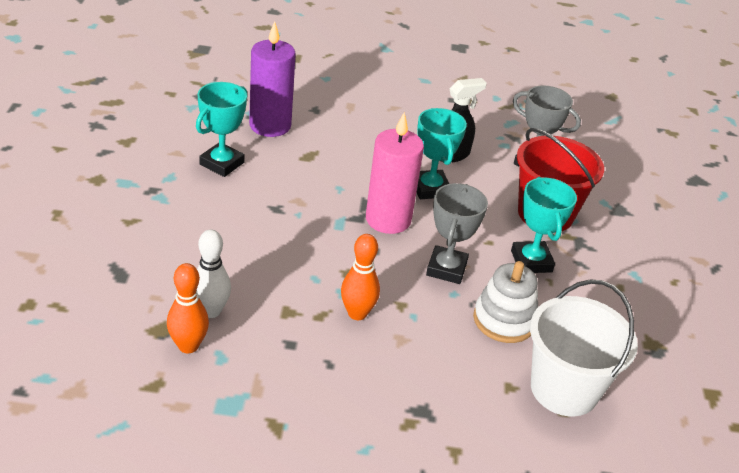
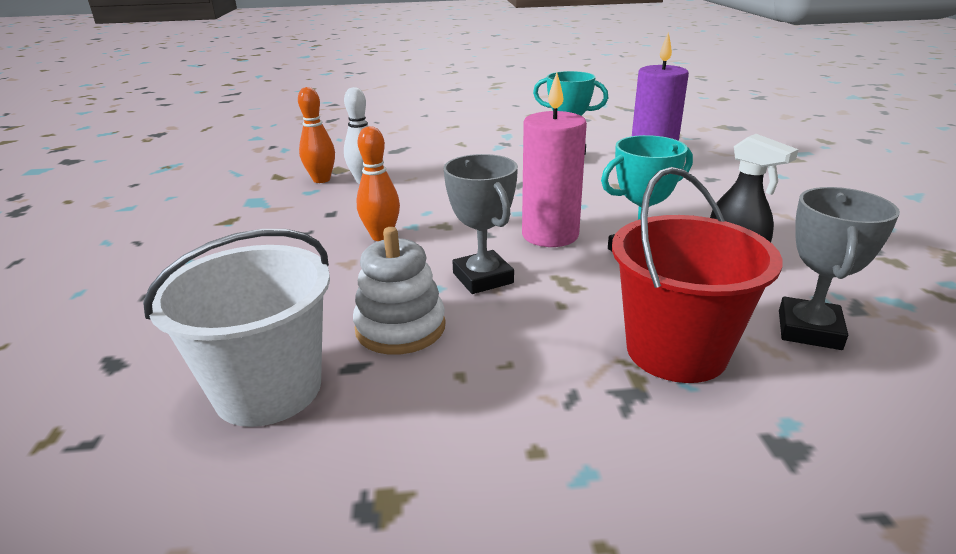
camera: 85 degrees right, 10 degrees down
grey trophy [426,183,488,284] -> grey trophy turned 60 degrees clockwise [443,154,518,294]
turquoise trophy [511,177,577,273] -> none

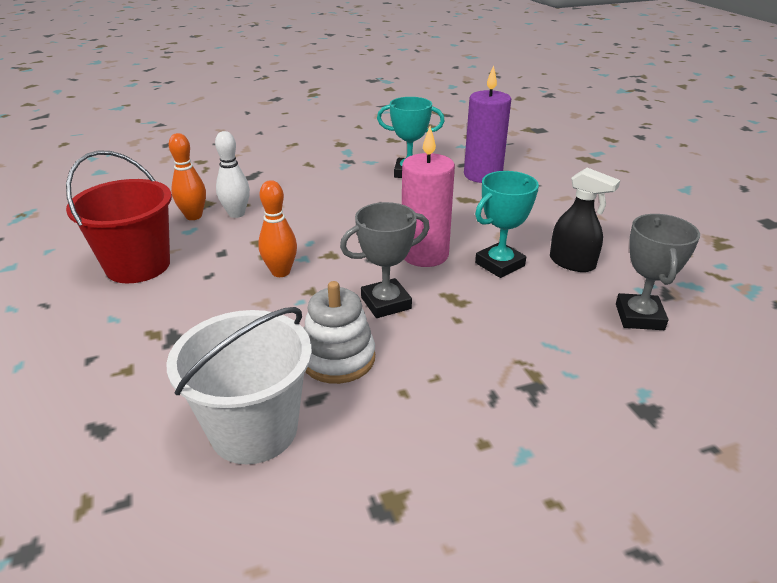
camera: 15 degrees left, 5 degrees up
grey trophy [443,154,518,294] -> grey trophy turned 75 degrees counterclockwise [340,202,430,318]
red bucket [612,167,783,383] -> red bucket moved to [66,150,172,283]

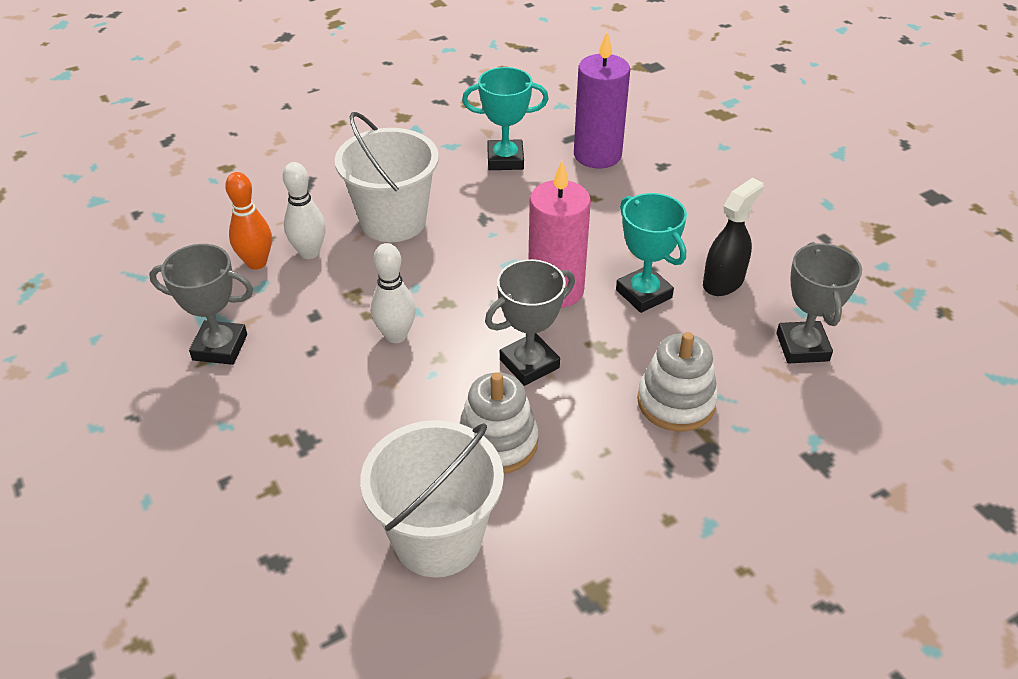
camera: 10 degrees left, 10 degrees up
red bucket [66,150,172,283] -> grey trophy [149,244,253,365]
orange bowling pin [258,180,297,277] -> white bowling pin [371,243,416,343]
turquoise trophy [475,171,539,278] -> turquoise trophy turned 75 degrees counterclockwise [616,193,687,313]
black spray bottle [550,168,620,272] -> black spray bottle turned 75 degrees counterclockwise [703,178,764,296]
none -> white bucket [335,112,439,242]
none -> white stacking toy [637,332,718,432]

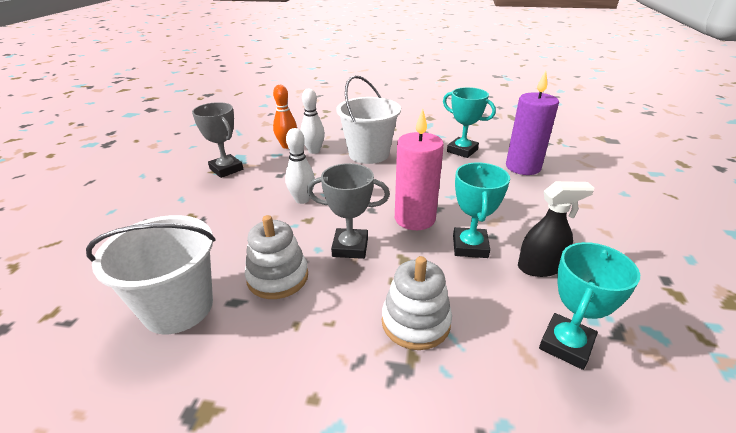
camera: 40 degrees right, 10 degrees down
grey trophy [776,242,862,363] -> turquoise trophy [539,242,640,370]

